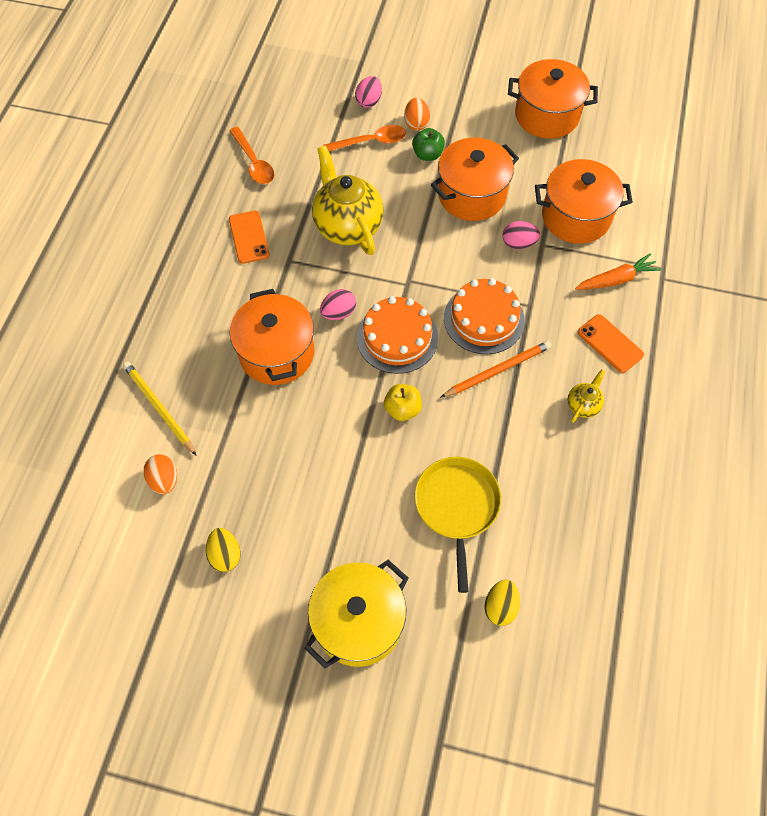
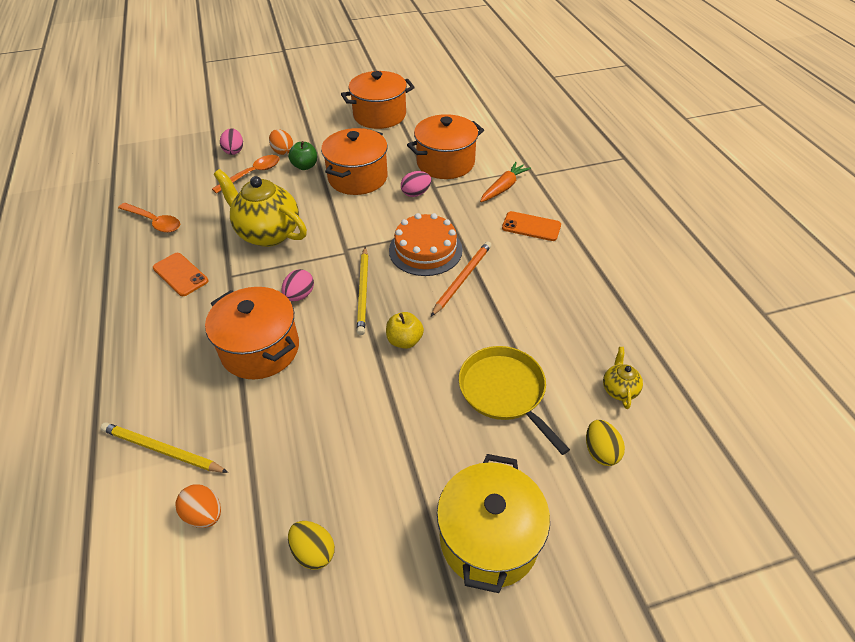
camera: 30 degrees left, 15 degrees down
orange cake [357,296,438,374] -> yellow pencil [357,247,368,335]
yellow teapot [567,369,605,423] -> yellow teapot moved to [603,347,643,409]

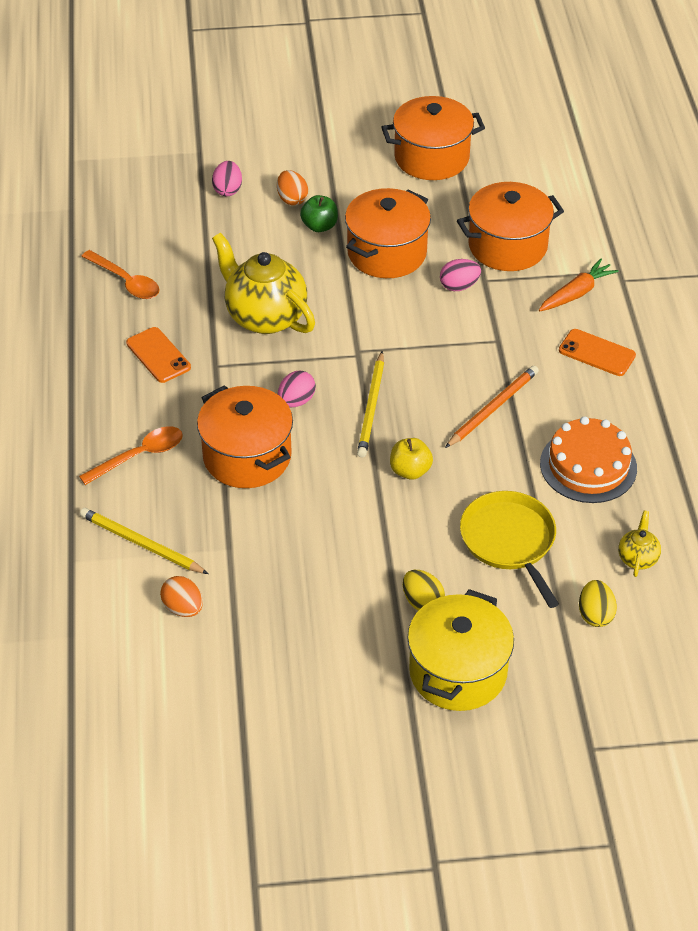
camera: 10 degrees right, 0 degrees up
orange spoon [212,155,279,194] -> orange spoon moved to [79,426,183,485]
yellow egg [288,521,335,570] -> yellow egg moved to [403,570,445,611]
orange cake [389,213,463,276] -> orange cake moved to [540,416,637,503]

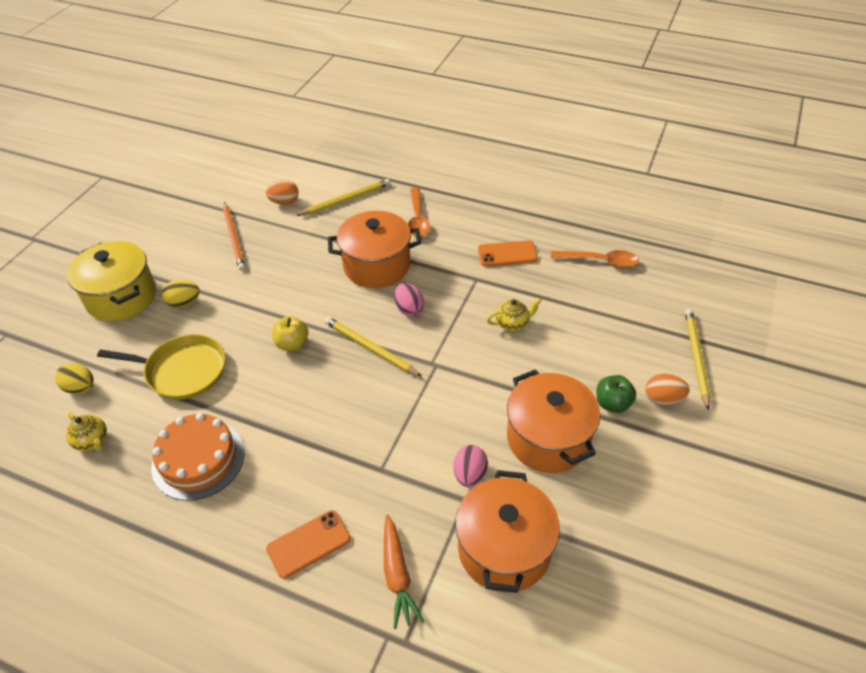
camera: 120 degrees right, 0 degrees up
orange spoon [81,250,160,299] -> orange spoon turned 150 degrees counterclockwise [551,250,639,268]
pink egg [212,161,242,196] -> yellow pencil [685,309,710,410]
yellow teapot [212,232,315,334] -> yellow teapot [487,298,542,331], size x0.46
orange pot [381,96,485,180] -> none
orange pencil [445,365,539,448] -> orange pencil moved to [223,202,246,271]

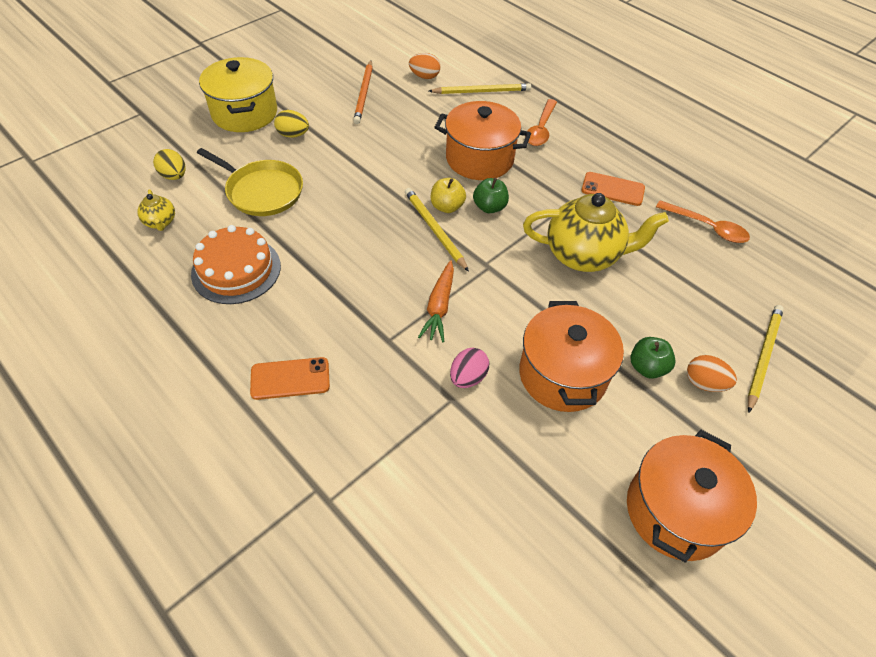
camera: 20 degrees right, 5 degrees up
yellow apple [272,316,308,351] -> yellow apple moved to [431,178,466,213]
orange carrot [384,514,424,629] -> orange carrot moved to [418,260,454,342]
pink egg [394,283,424,316] -> green apple [473,178,509,213]
orange pot [455,470,560,593] -> orange pot moved to [627,430,757,563]
yellow teapot [487,298,542,331] -> yellow teapot [523,193,669,272], size x2.20

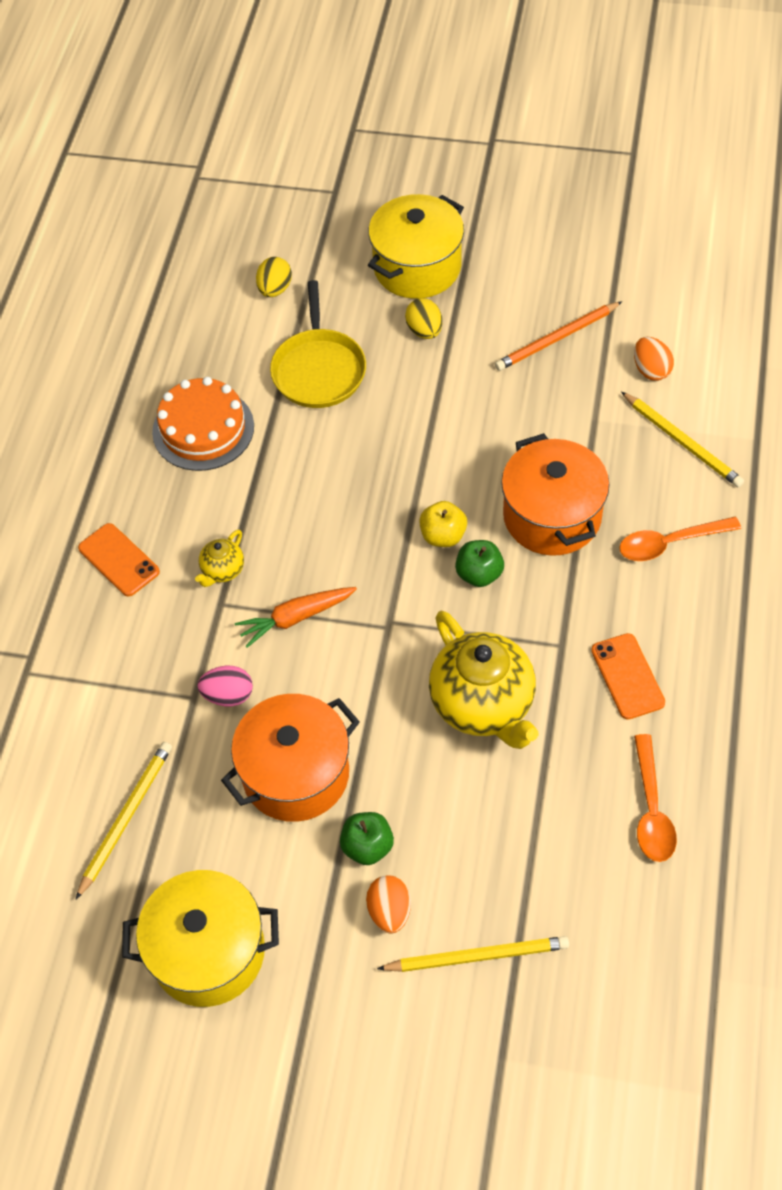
camera: 60 degrees right, 5 degrees up
yellow teapot [137,189,175,231] -> yellow teapot moved to [195,530,244,587]
yellow pencil [405,188,469,272] -> yellow pencil moved to [76,742,172,899]
orange pot [627,430,757,563] -> yellow pot [122,870,279,1007]

